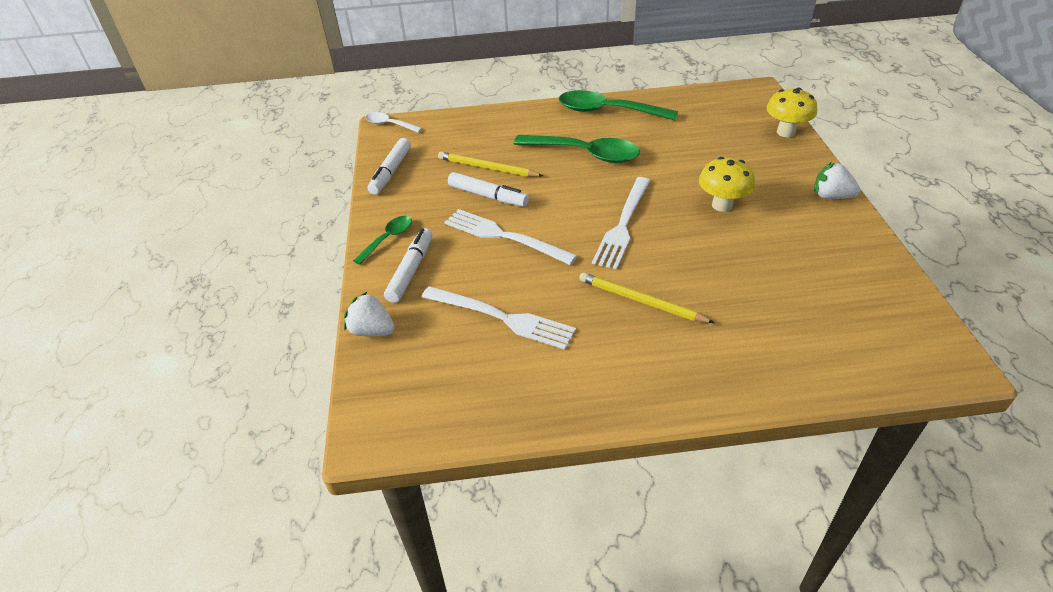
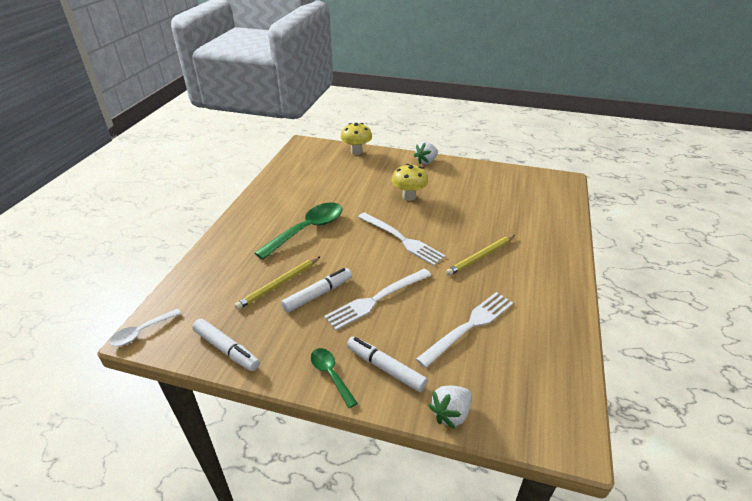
camera: 70 degrees left, 5 degrees down
green spoon [559,90,678,121] -> none

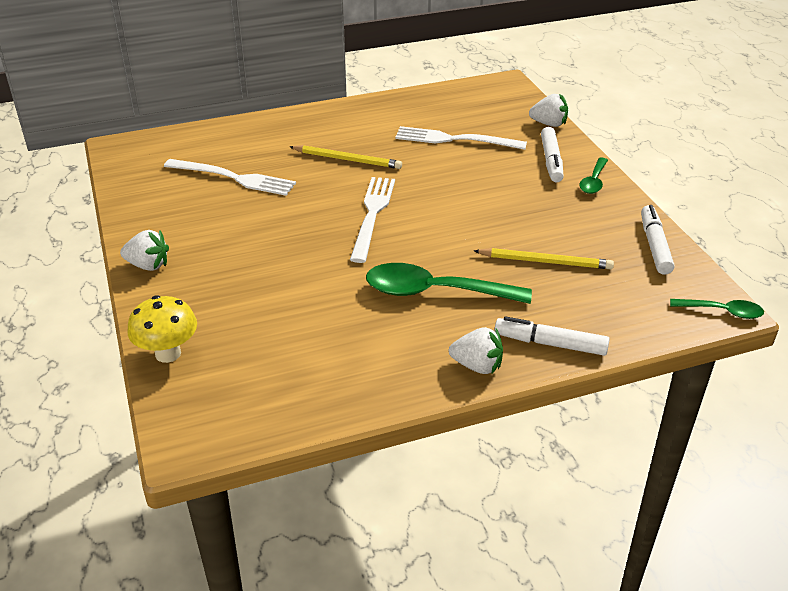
camera: 125 degrees left, 0 degrees up
white spoon [109,309,181,346] -> green spoon [670,299,764,319]
white marker [281,268,352,313] -> white marker moved to [494,316,610,356]
white fork [324,268,431,330] -> white fork moved to [164,159,296,196]
yellow mushroom [392,164,428,201] -> none
none -> white strawberry [449,327,503,374]

